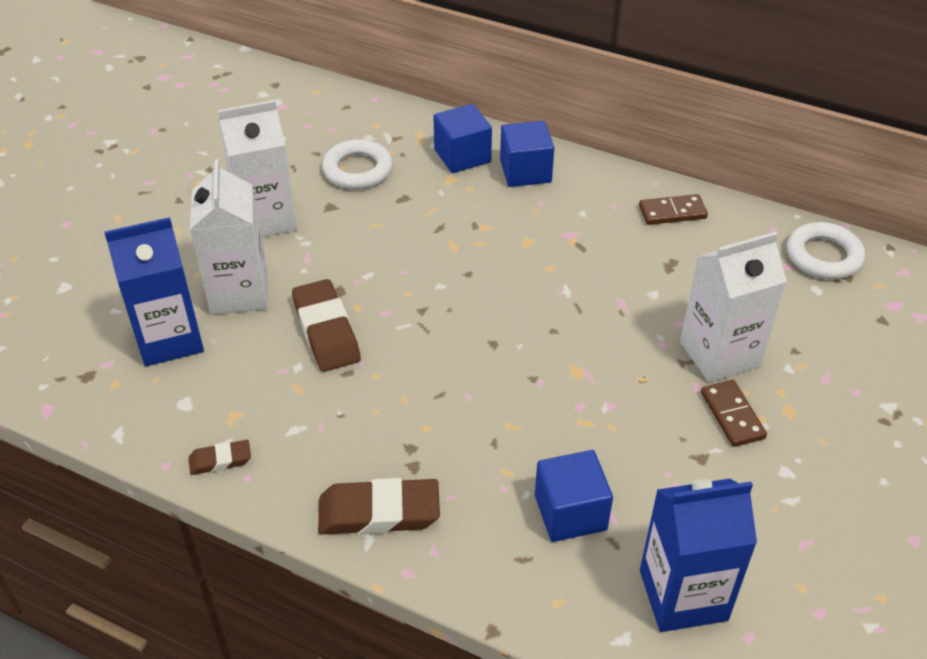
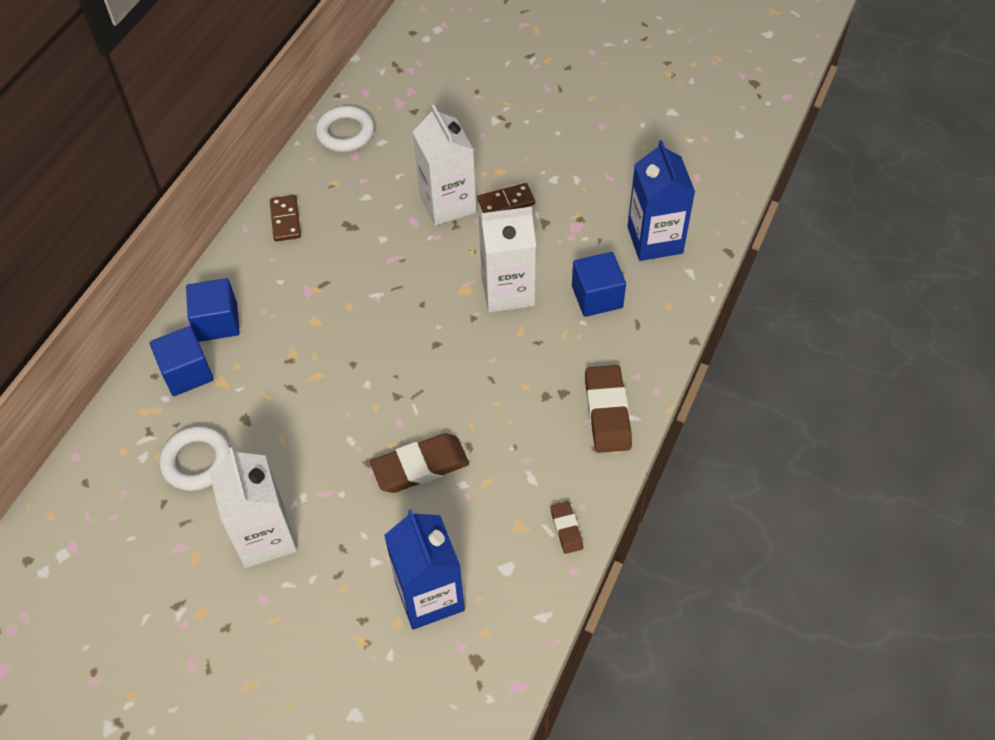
camera: 90 degrees left, 10 degrees up
white carton [190,159,268,315] -> white carton moved to [478,207,536,312]

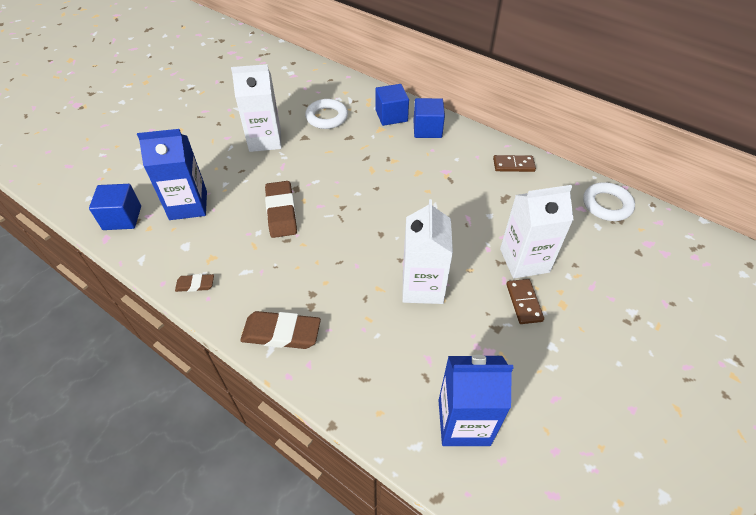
camera: 100 degrees right, 5 degrees down
blue cube [572,252,626,317] -> blue cube moved to [89,184,141,230]

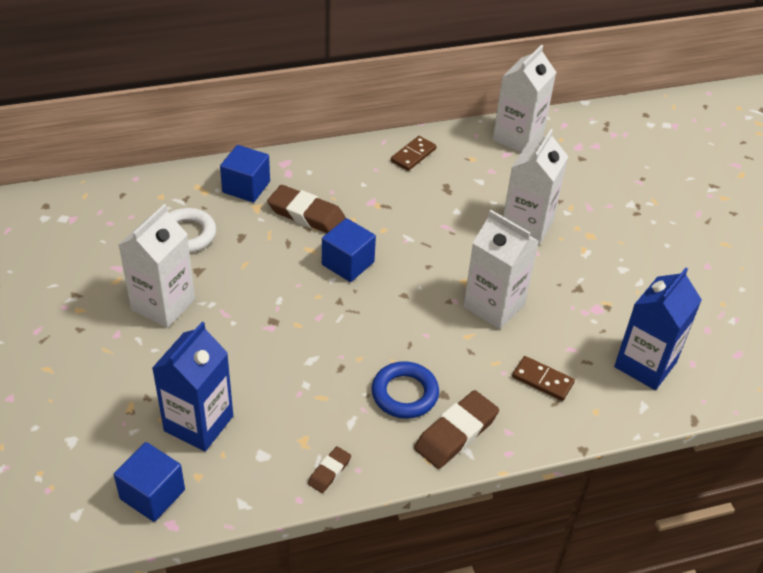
camera: 55 degrees left, 5 degrees down
brown eraser [265,181,297,238] -> brown eraser moved to [267,185,346,233]
blue cube [413,98,445,138] -> blue cube moved to [322,218,376,282]
brown domino [506,279,544,324] -> brown domino moved to [512,356,575,401]
white ring [583,182,635,221] -> white carton [493,45,556,152]
none -> blue ring [371,361,439,419]

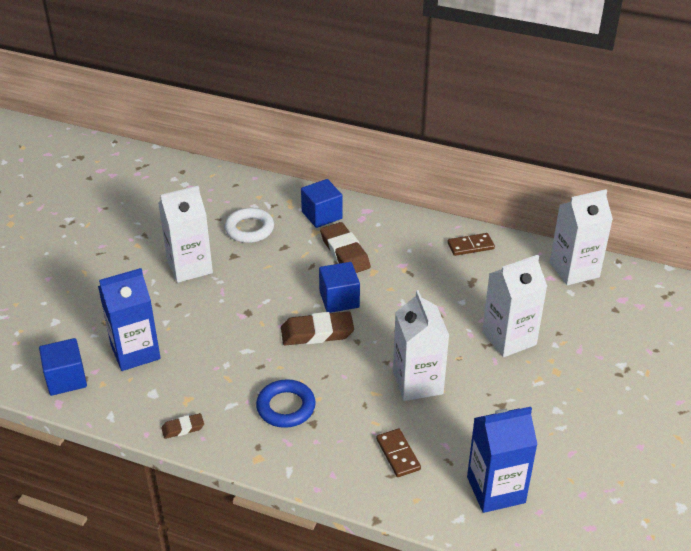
camera: 40 degrees right, 5 degrees down
brown eraser [414,390,499,469] -> brown eraser moved to [281,311,354,346]

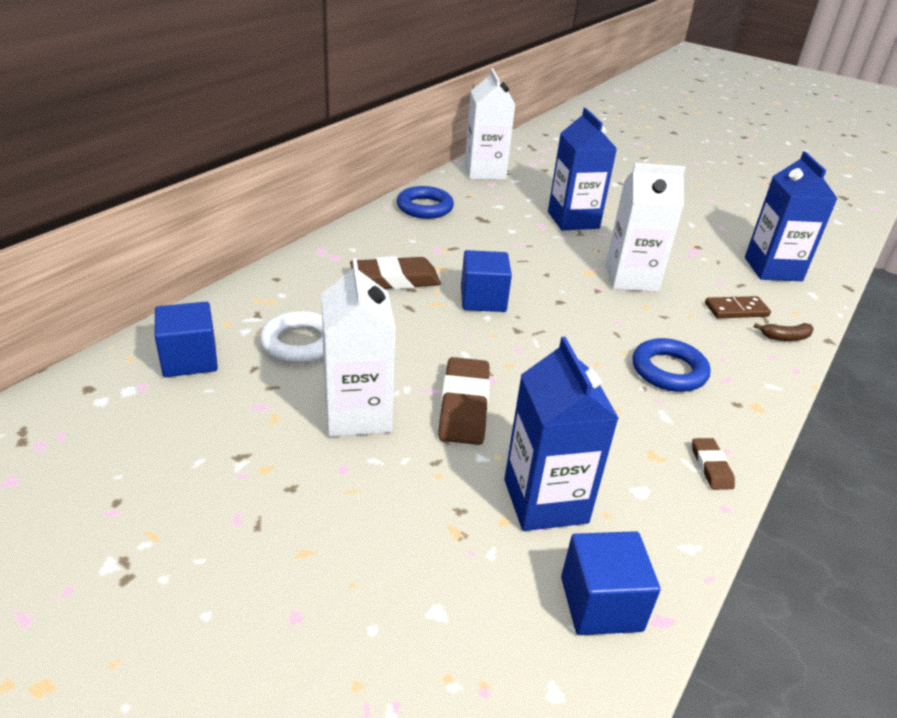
camera: 80 degrees left, 5 degrees down
brown eraser [281,311,354,346] -> brown eraser moved to [438,357,490,445]
blue cube [301,179,343,228] -> blue cube moved to [155,302,218,377]
brown domino [447,233,495,256] -> blue ring [397,186,454,219]
white carton [482,255,547,357] -> blue carton [548,108,617,231]
none -> brown banana [754,323,814,341]

